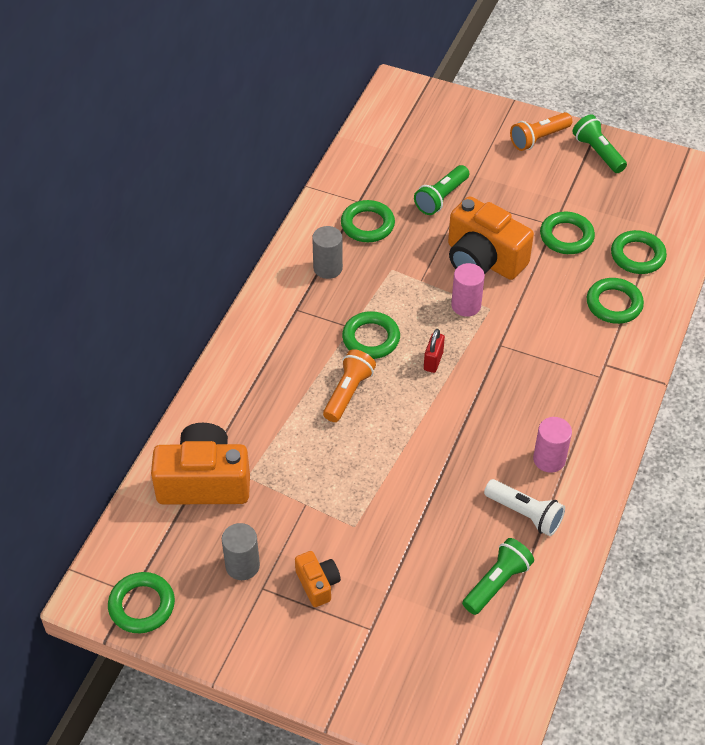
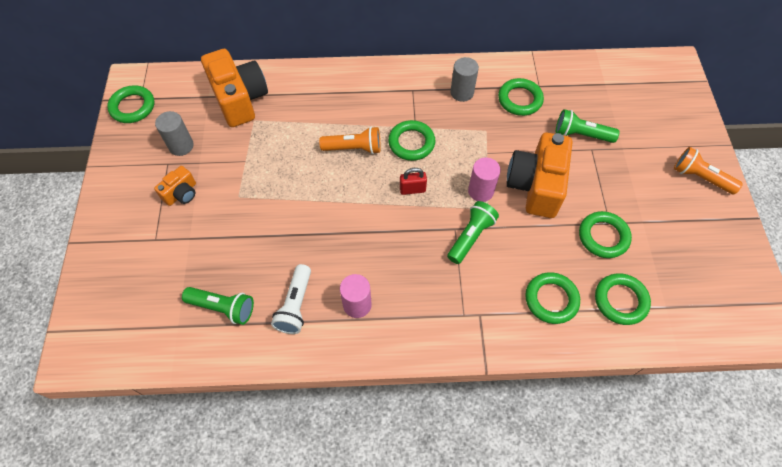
camera: 65 degrees right, 10 degrees up
green flashlight [572,114,627,173] -> green flashlight moved to [447,201,499,264]

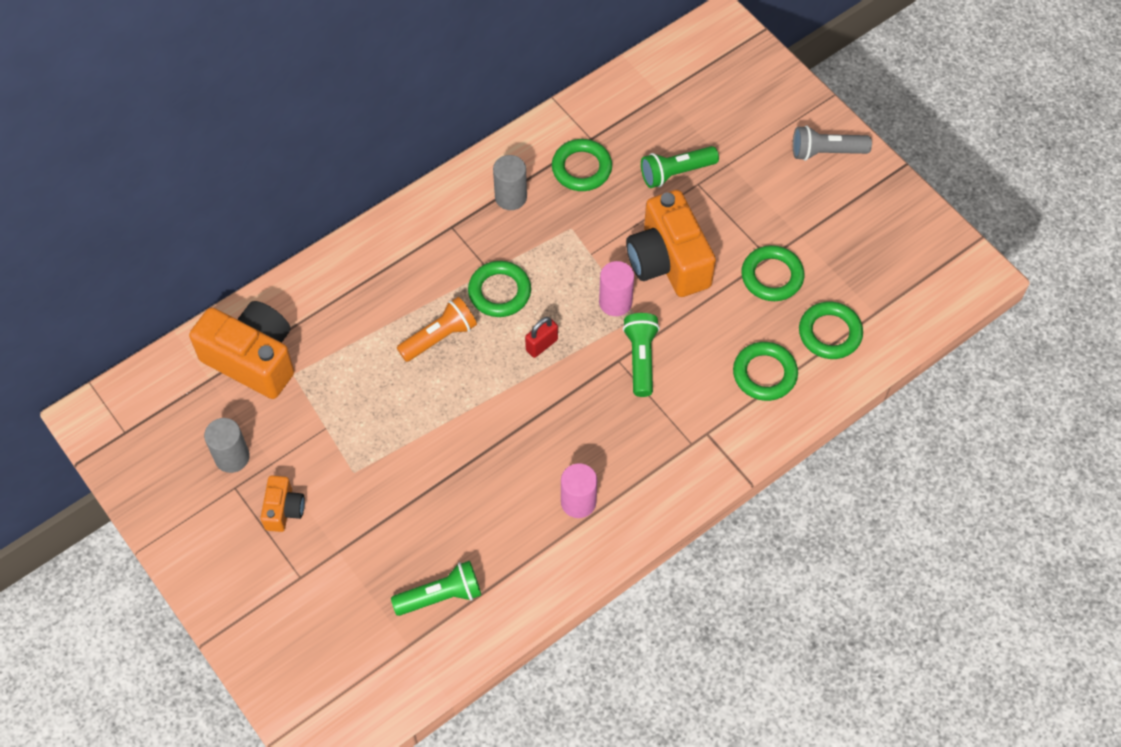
camera: 35 degrees left, 0 degrees up
green ring [107,85,154,123] -> none
white flashlight [271,264,311,334] -> none
orange flashlight [674,147,743,194] -> grey flashlight [793,125,872,161]

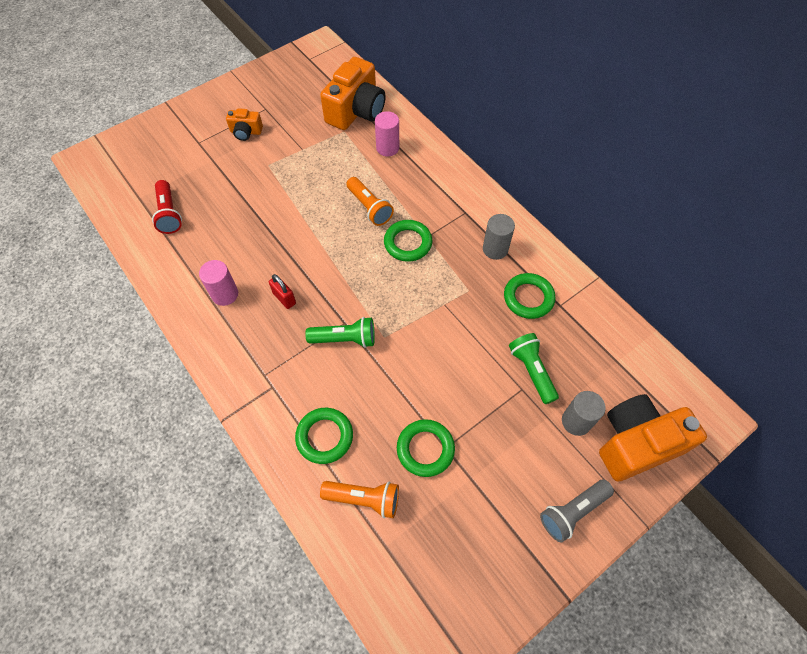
camera: 90 degrees right, 0 degrees up
grey cylinder [204,418,250,473] -> grey cylinder moved to [562,391,606,436]
green flashlight [391,560,481,616] -> red flashlight [152,180,182,234]
red padlock [525,317,558,358] -> red padlock moved to [269,274,296,309]
pink cylinder [599,261,634,316] -> pink cylinder moved to [375,111,399,157]
orange camera [626,190,716,297] -> orange camera moved to [599,394,707,481]
grey flashlight [793,125,872,161] -> grey flashlight turned 120 degrees counterclockwise [540,480,614,543]
green ring [799,301,863,359] -> orange flashlight [320,481,399,518]

